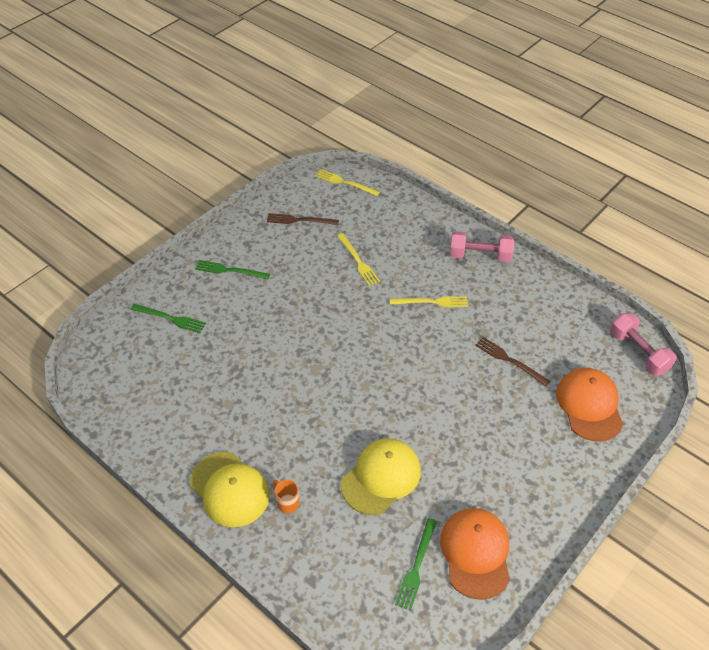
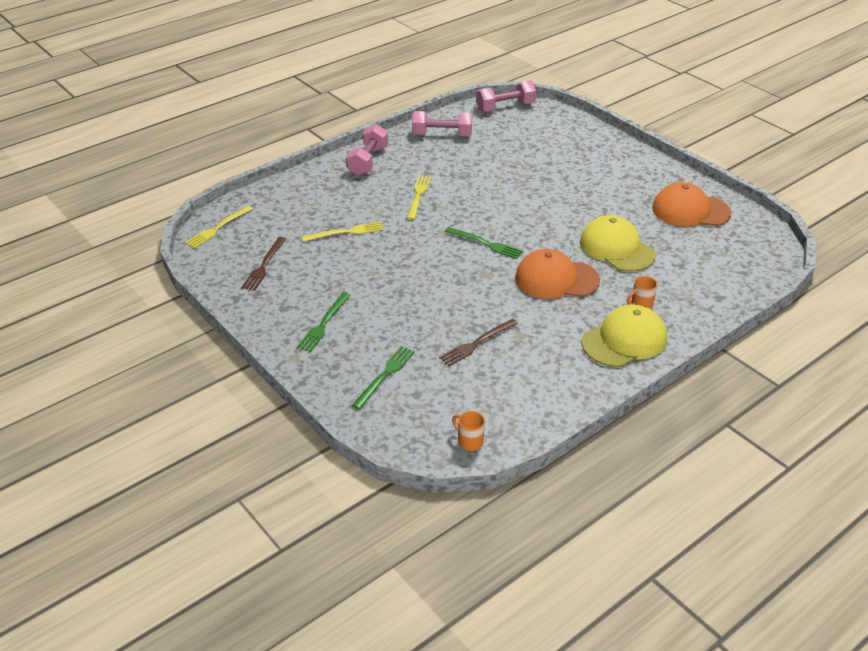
camera: 80 degrees left, 10 degrees down
green fork [395,518,437,611] -> green fork moved to [445,227,523,259]
brown fork [475,337,550,386] -> brown fork moved to [439,319,518,366]
orange cap [556,368,624,442] -> orange cap moved to [515,249,600,299]
none -> pink dumbbell [412,111,472,136]
none -> orange mug [452,411,485,451]

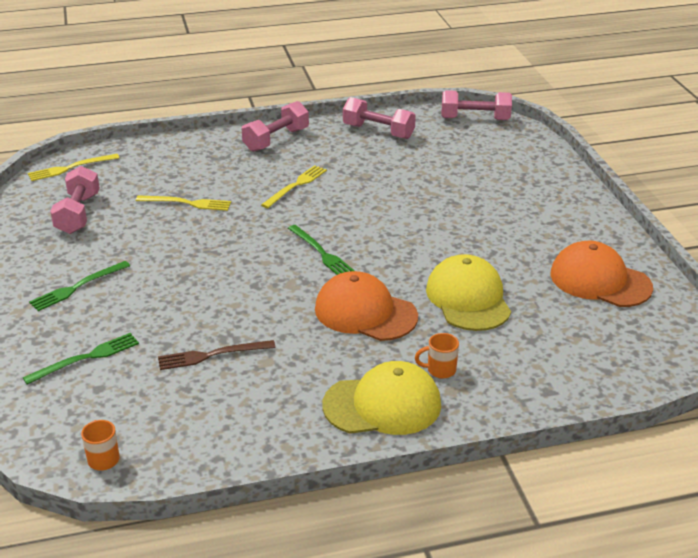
camera: 25 degrees right, 5 degrees down
brown fork [241,237,286,291] -> pink dumbbell [50,166,100,234]

